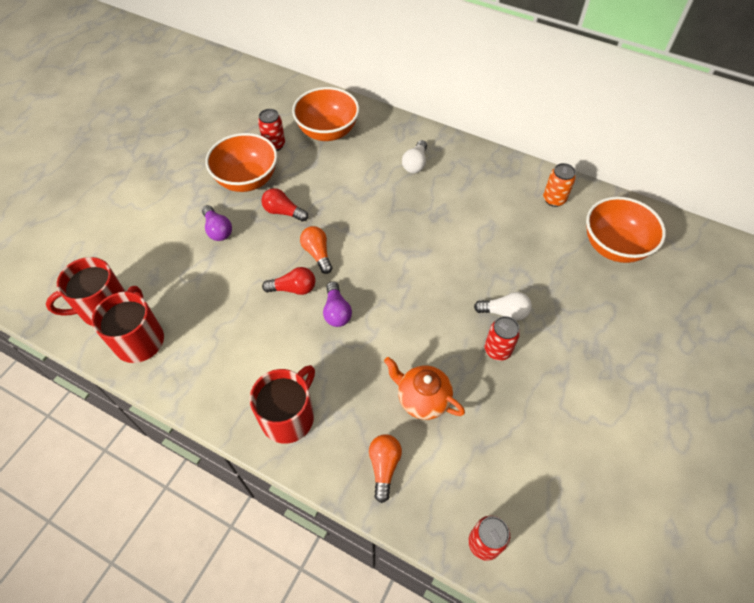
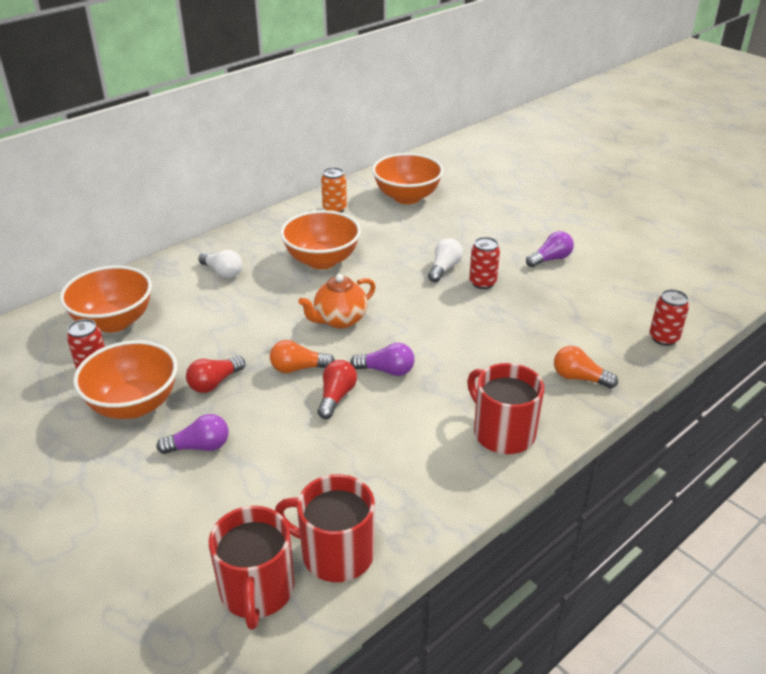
camera: 70 degrees left, 20 degrees down
orange teapot [384,357,465,420] -> orange teapot moved to [298,274,376,329]
none -> orange bowl [280,210,361,269]
none -> purple light bulb [526,231,574,267]

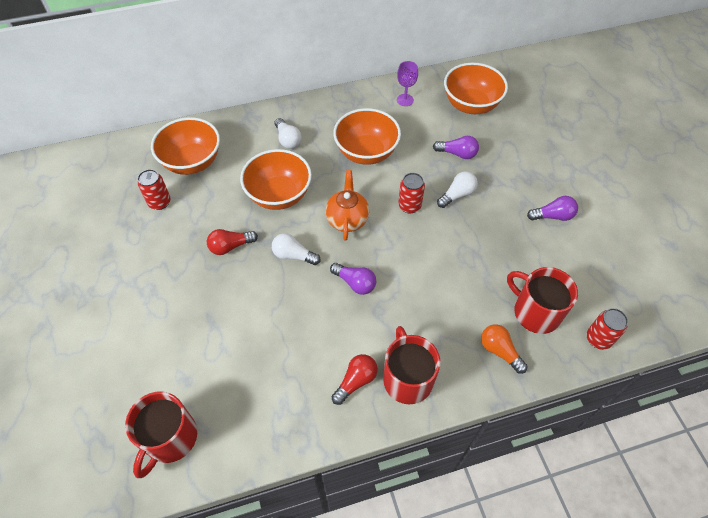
camera: 25 degrees right, 20 degrees up
orange bowl [73,340,177,419] -> orange bowl moved to [240,149,312,210]
purple light bulb [157,414,229,454] -> purple light bulb moved to [433,136,479,159]
orange light bulb [270,340,335,373] -> white light bulb [272,233,321,265]
red mug [275,474,375,582] -> red mug moved to [507,267,578,334]
orange teapot [298,274,376,329] -> orange teapot turned 105 degrees clockwise [325,170,369,241]
red light bulb [318,360,357,419] -> red light bulb moved to [331,354,378,405]
orange can [321,167,347,213] -> purple goblet [397,61,418,106]
red can [469,237,500,289] -> red can moved to [398,173,425,214]

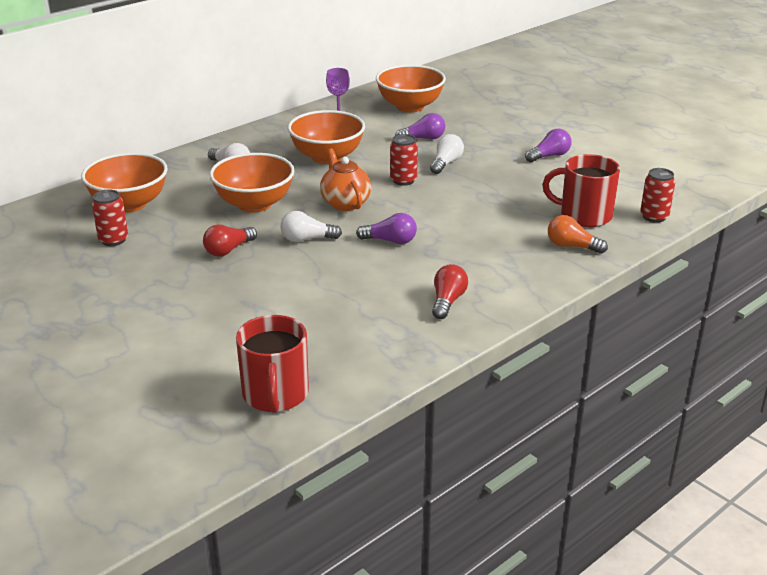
camera: 25 degrees left, 25 degrees down
red mug [383,326,441,405] -> none

